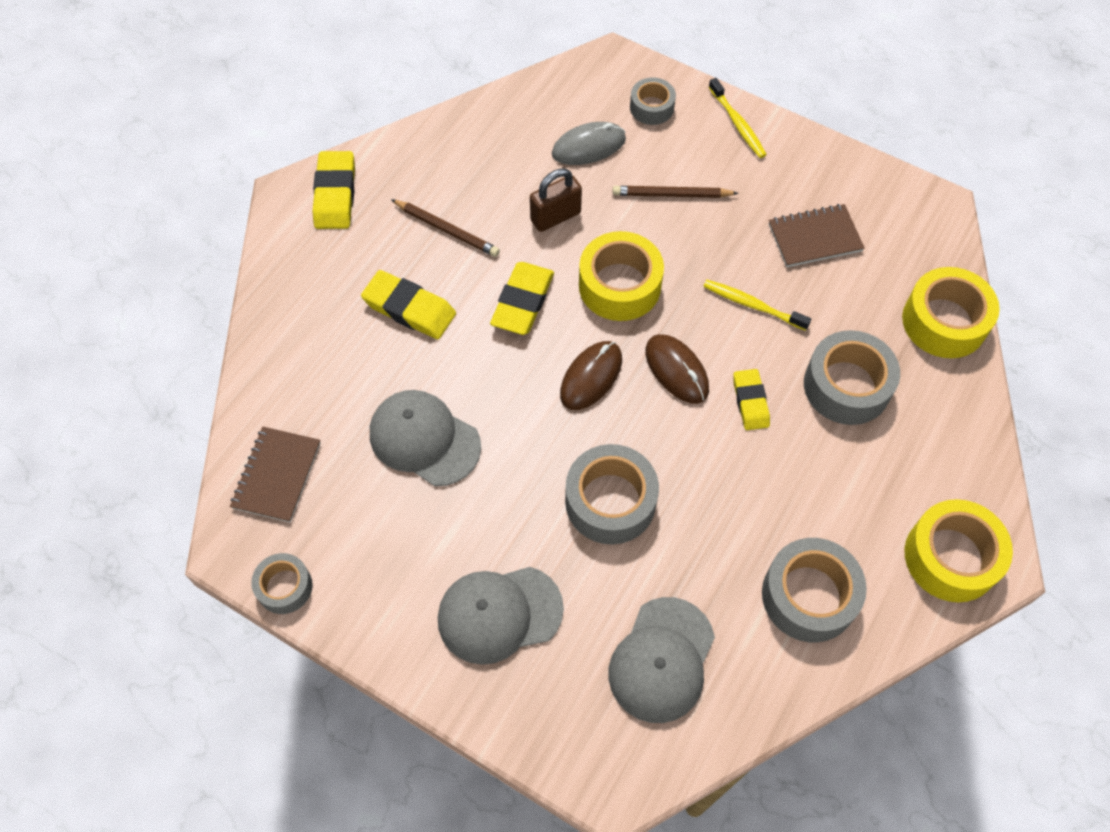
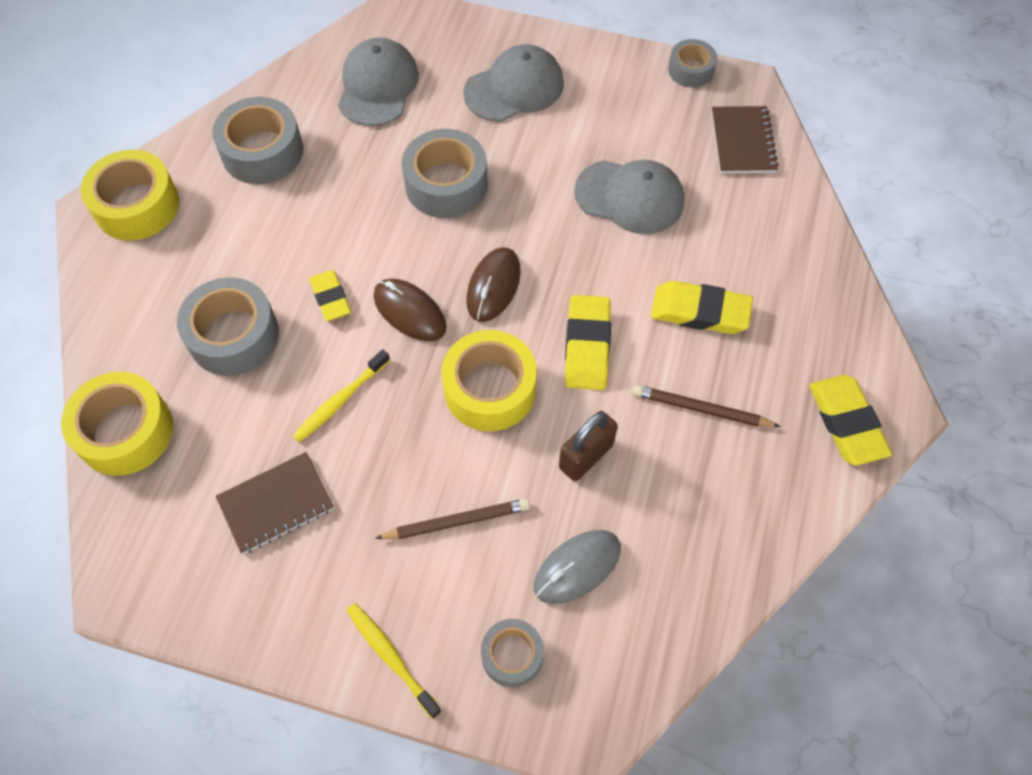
camera: 165 degrees right, 0 degrees up
yellow toothbrush [703,280,811,331] -> yellow toothbrush turned 120 degrees clockwise [293,349,390,442]

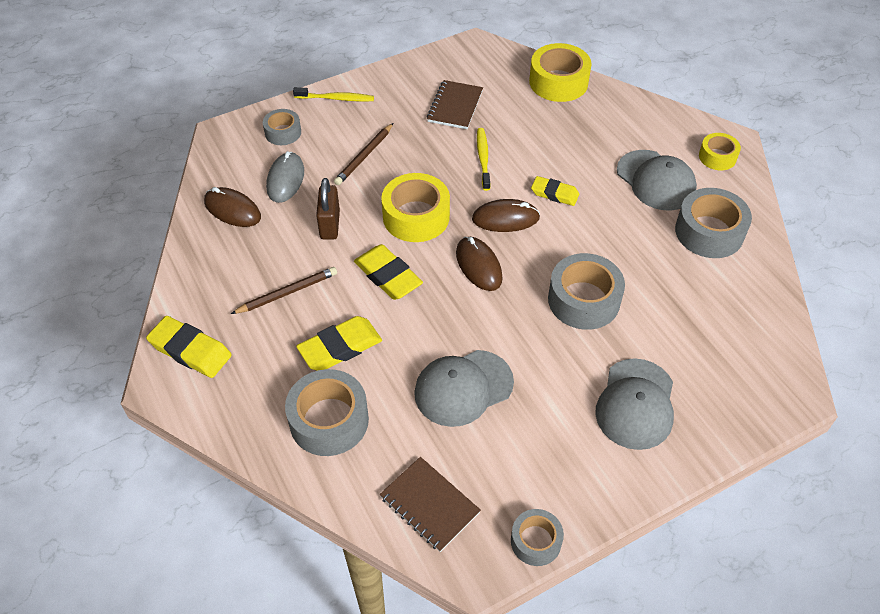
camera: 135 degrees right, 10 degrees down
yellow tape [81,150,179,240] -> yellow tape [699,133,741,170], size x0.59
grey tape [177,277,279,376] -> grey tape moved to [285,369,369,456]
grey cap [338,38,419,126] -> grey cap moved to [617,150,697,210]
none -> brown mouse [204,187,261,227]

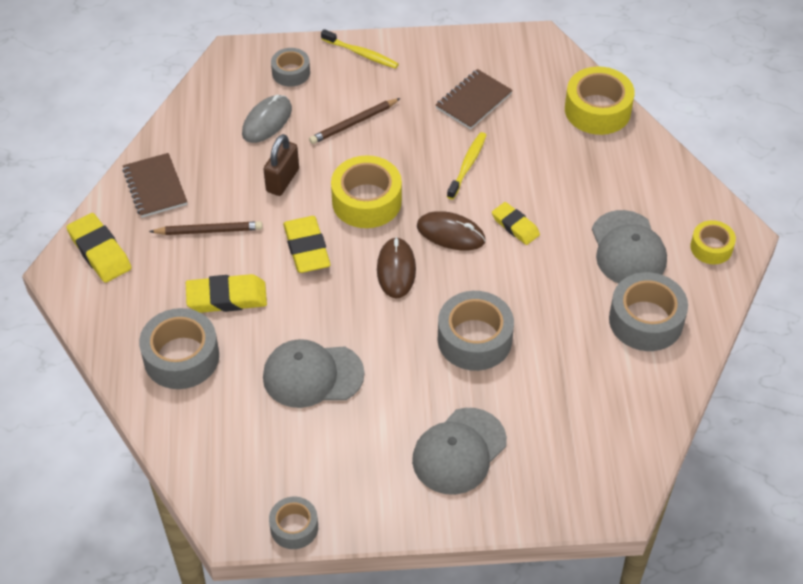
camera: 25 degrees right, 0 degrees up
brown mouse [204,187,261,227] -> none
brown notebook [380,457,481,552] -> brown notebook moved to [122,153,187,218]

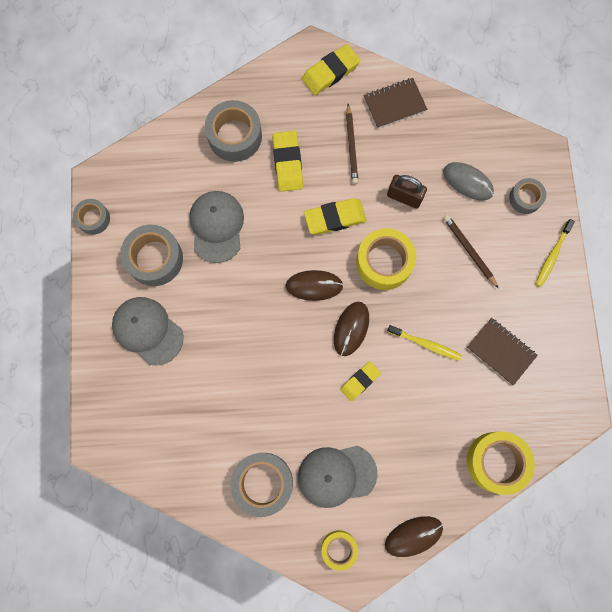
camera: 90 degrees right, 25 degrees up
grey tape [438,291,514,371] -> grey tape moved to [121,225,183,286]
none -> brown mouse [385,516,443,557]

